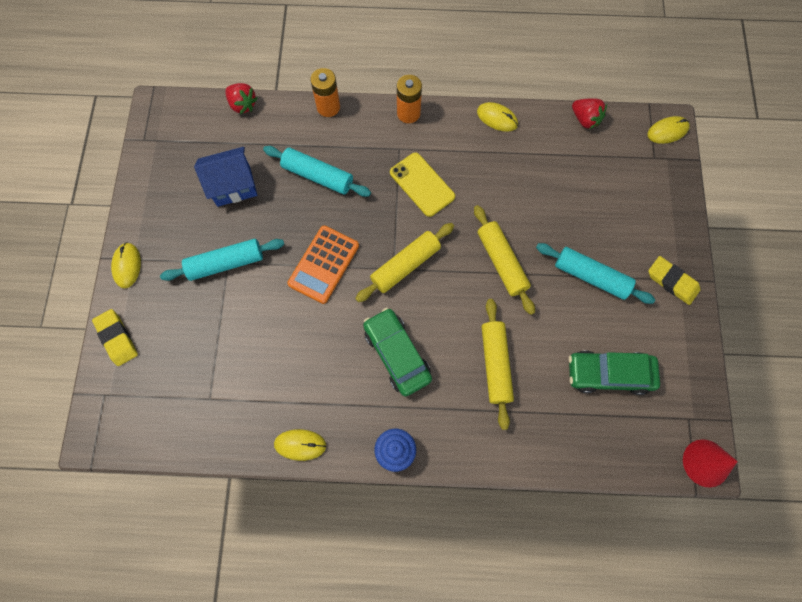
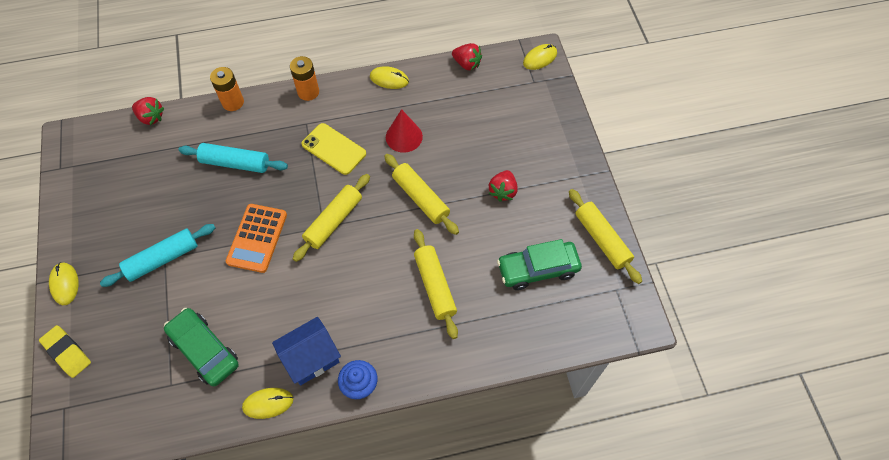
camera: 15 degrees left, 10 degrees down
blue house [194,147,257,207] -> blue house moved to [272,317,341,385]
green car [363,308,432,396] -> green car moved to [164,308,239,386]
turquoise rolling pin [536,243,655,304] -> red strawberry [489,170,518,202]
yellow eraser [648,256,700,305] -> none
red cone [683,439,738,487] -> red cone moved to [386,109,423,153]
none -> yellow rolling pin [569,189,642,284]

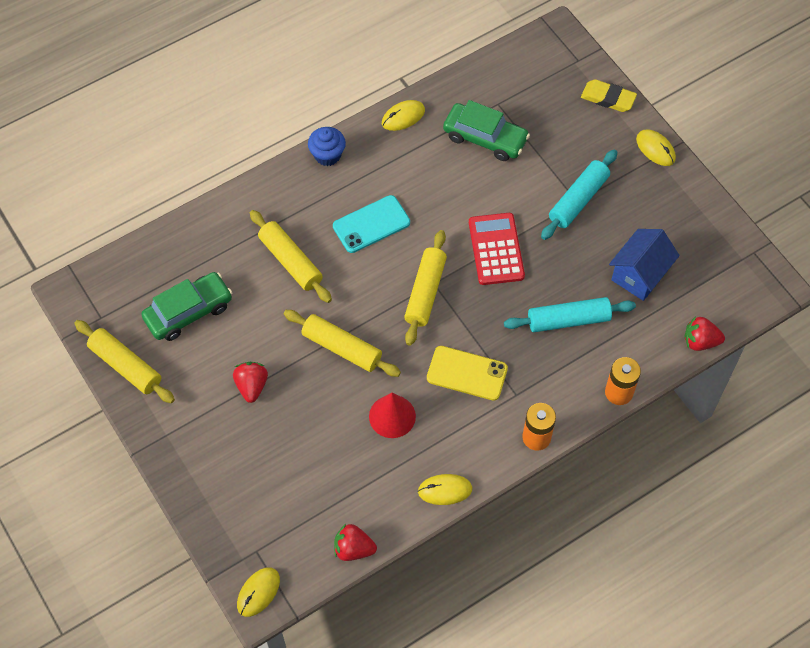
camera: 160 degrees right, 0 degrees up
orange calculator [226,204,287,273] -> red calculator [469,213,525,285]
blue house [272,317,341,385] -> blue house moved to [609,229,680,301]
none -> turquoise phone [333,195,410,253]

